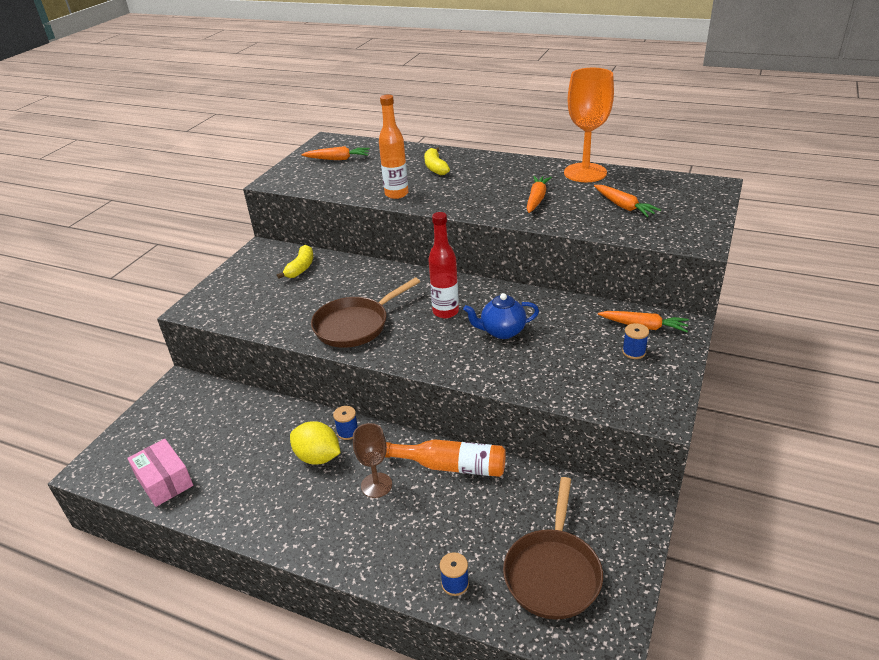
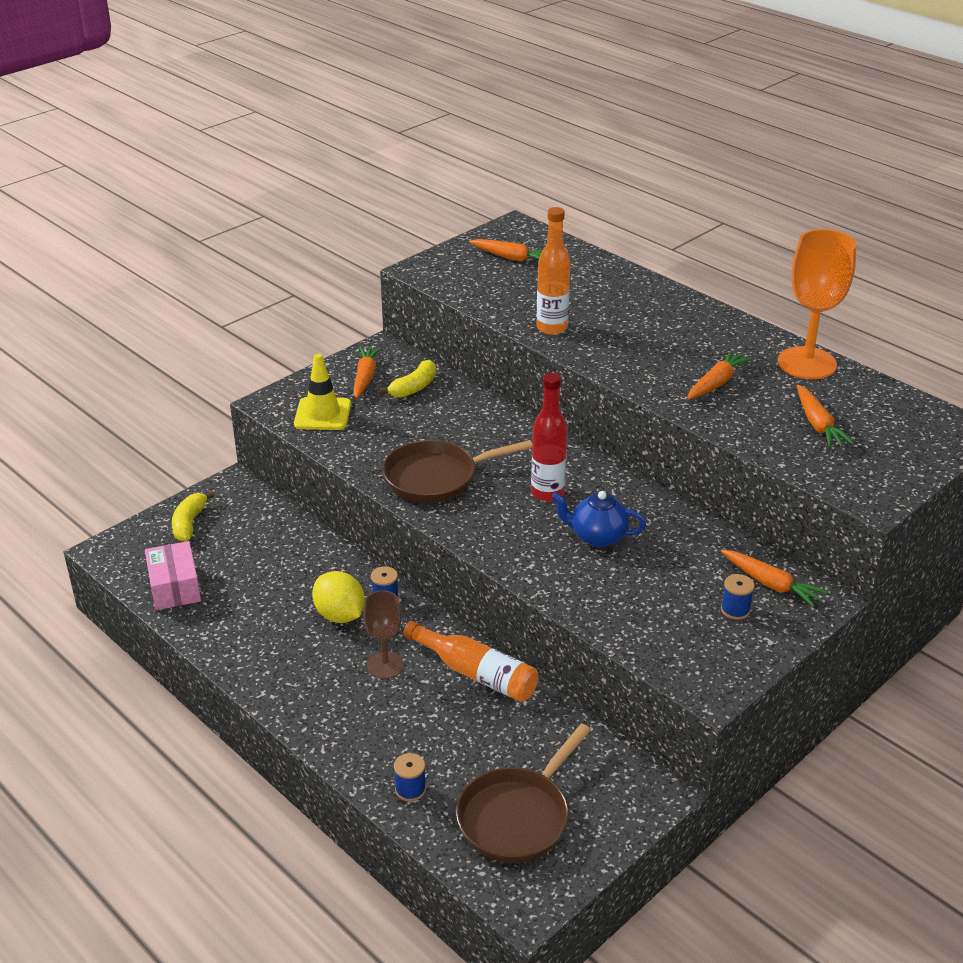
camera: 20 degrees right, 0 degrees up
yellow banana [424,147,450,175] -> yellow banana moved to [172,491,214,542]
none -> yellow traffic cone [294,354,351,430]
none -> orange carrot [353,346,382,399]

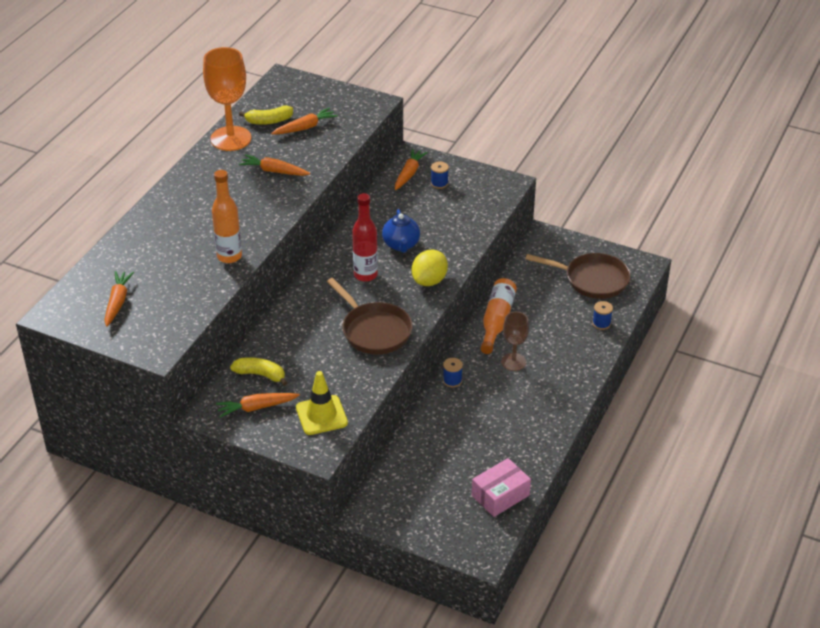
camera: 110 degrees left, 5 degrees up
yellow banana [172,491,214,542] -> yellow banana moved to [239,106,293,125]
yellow lemon [312,571,365,623] -> yellow lemon moved to [412,250,448,286]

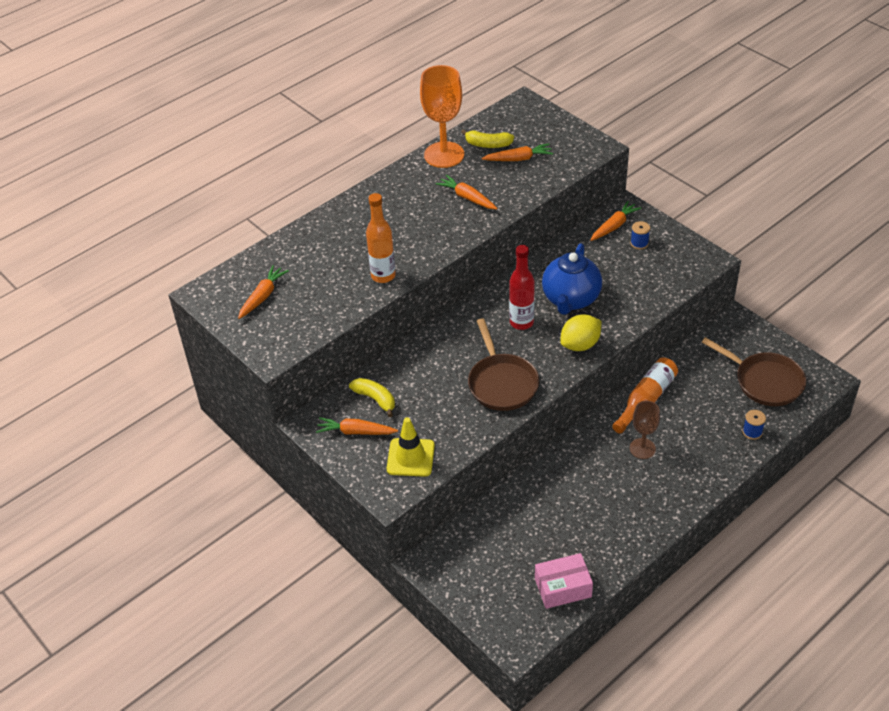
camera: 25 degrees right, 5 degrees up
blue teapot [382,209,420,253] -> blue teapot [542,243,602,315], size x1.54
blue spool [443,358,463,387] -> none

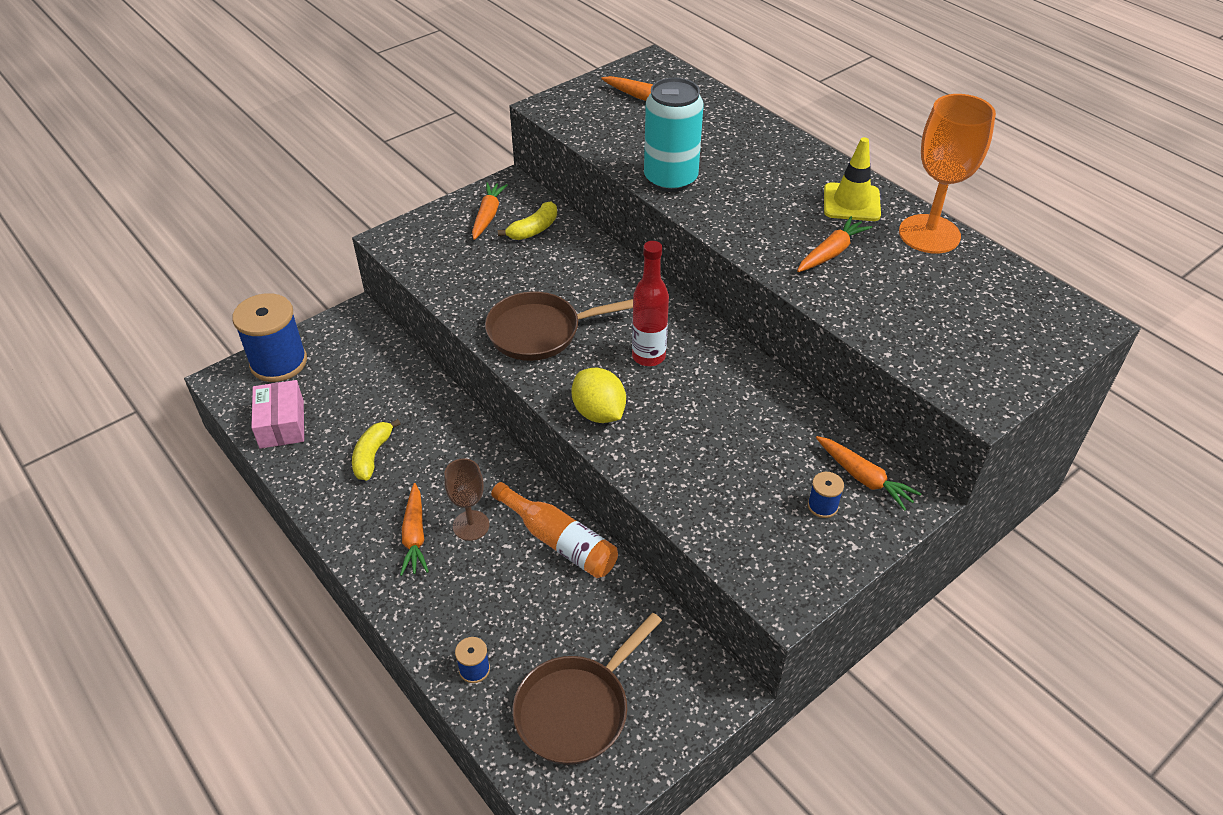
camera: 90 degrees right, 0 degrees up
orange bottle [366,193,396,283] -> turquoise can [644,78,704,192]
yellow traffic cone [387,417,435,477] -> yellow traffic cone moved to [824,137,881,221]
yellow banana [461,129,514,148] -> yellow banana moved to [352,419,401,481]
orange carrot [481,143,553,161] -> orange carrot moved to [400,483,429,576]
blue teapot [542,243,602,315] -> none
none -> blue spool [232,293,307,382]

